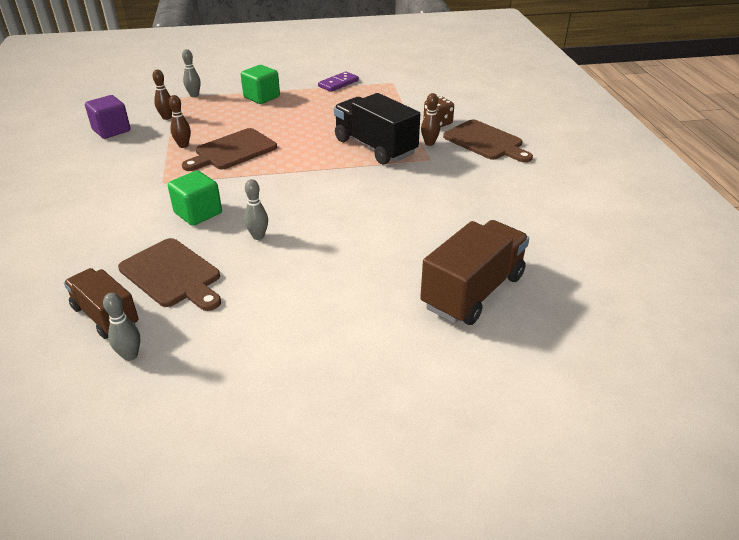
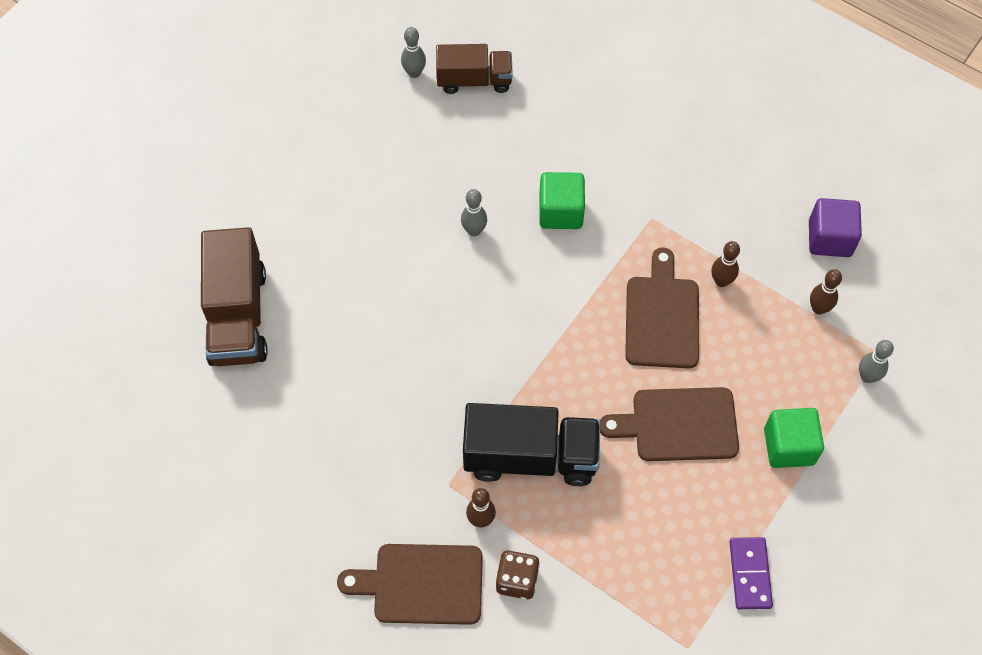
camera: 135 degrees right, 25 degrees up
brown cutting board [118,238,221,311] -> brown cutting board moved to [600,387,739,461]

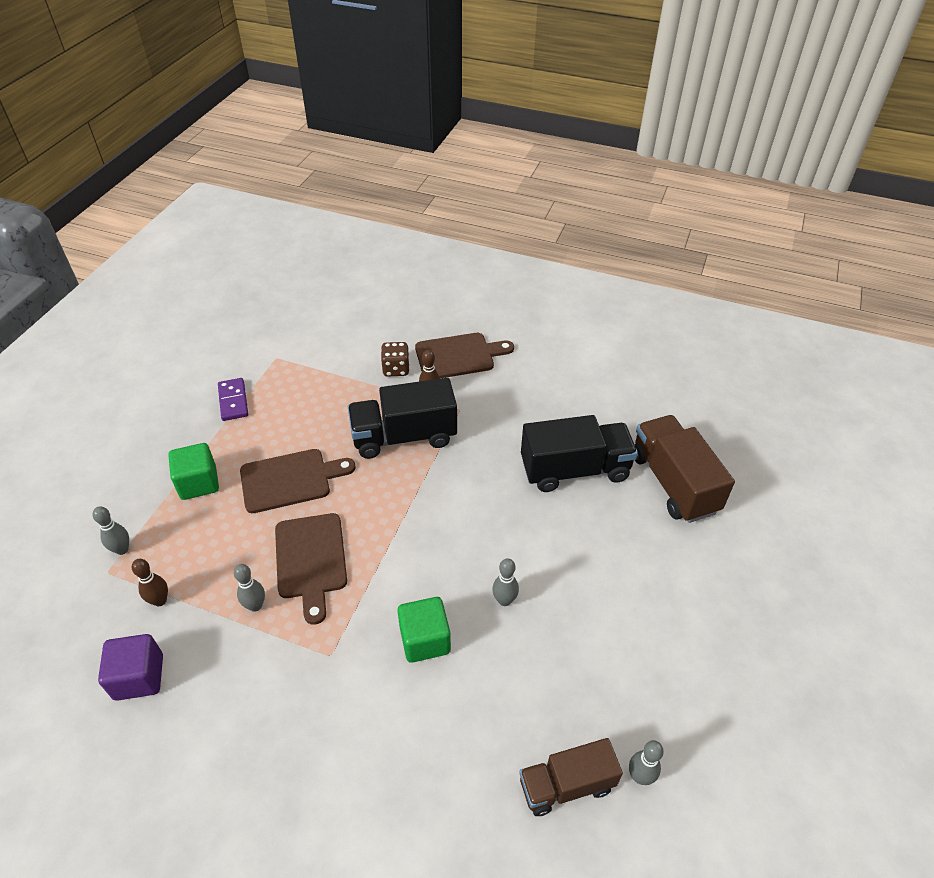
camera: 165 degrees right, 15 degrees down
brown bowling pin [711,241,740,287] -> grey bowling pin [234,564,265,612]
none -> black truck [521,415,638,492]

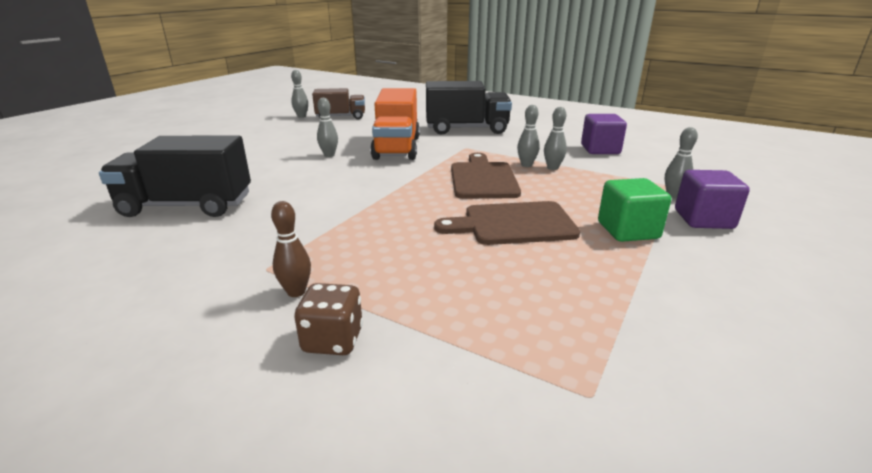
camera: 170 degrees left, 20 degrees down
brown bowling pin [132,559,168,606] -> none
purple domino [218,378,248,421] -> none
black truck [348,378,457,459] -> black truck moved to [426,81,512,135]
green cube [398,597,451,663] -> orange truck [370,88,420,160]
brown cutting board [415,333,514,378] -> none
brown truck [635,415,735,523] -> none
none -> grey bowling pin [544,107,567,170]
none -> purple cube [675,170,750,229]

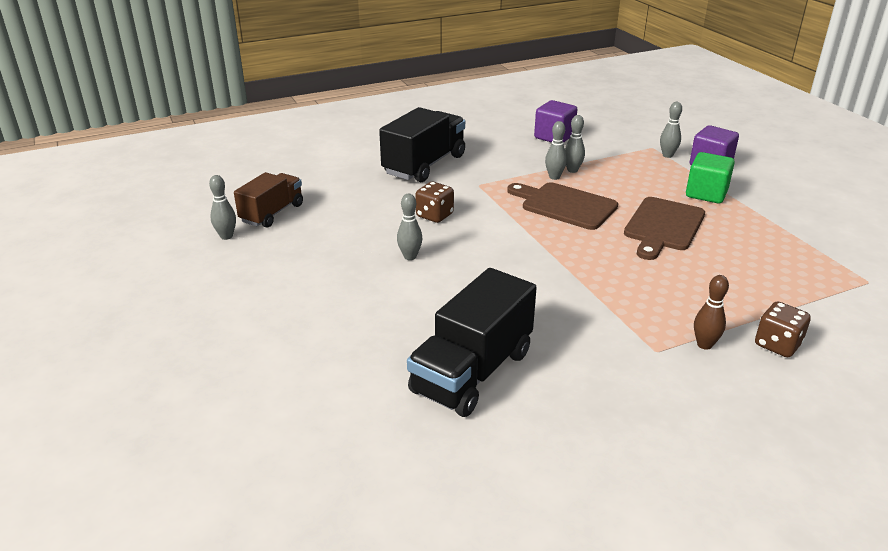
camera: 55 degrees left, 5 degrees up
orange truck [370,88,420,160] -> brown dice [415,182,454,223]

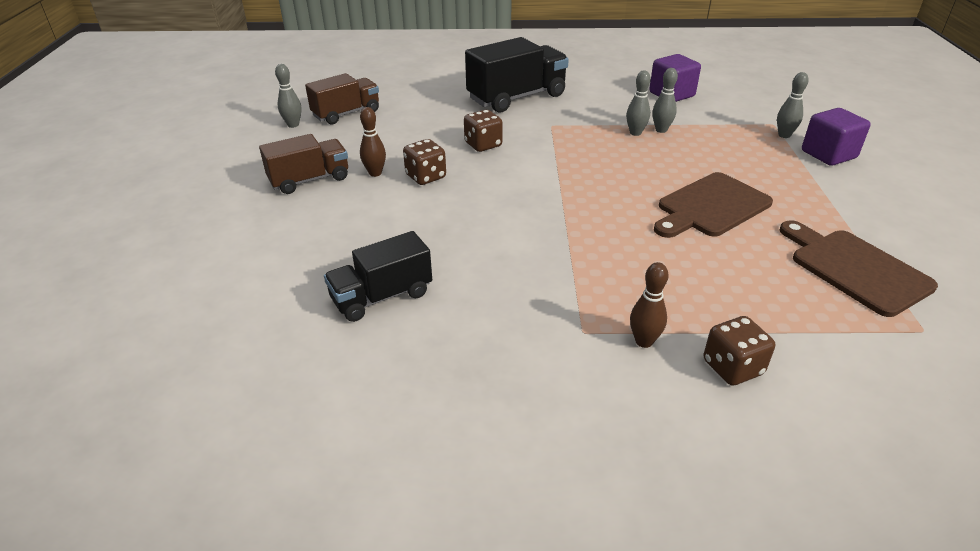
camera: 25 degrees right, 5 degrees up
grey bowling pin [397,194,422,260] -> brown dice [403,139,446,185]
black truck [407,268,537,417] -> black truck [324,231,432,322], size x0.65
brown cutting board [507,182,618,230] -> brown cutting board moved to [779,220,938,317]
green cube [686,152,735,203] -> none
none -> brown truck [259,134,348,194]
none -> brown bowling pin [360,107,386,177]

